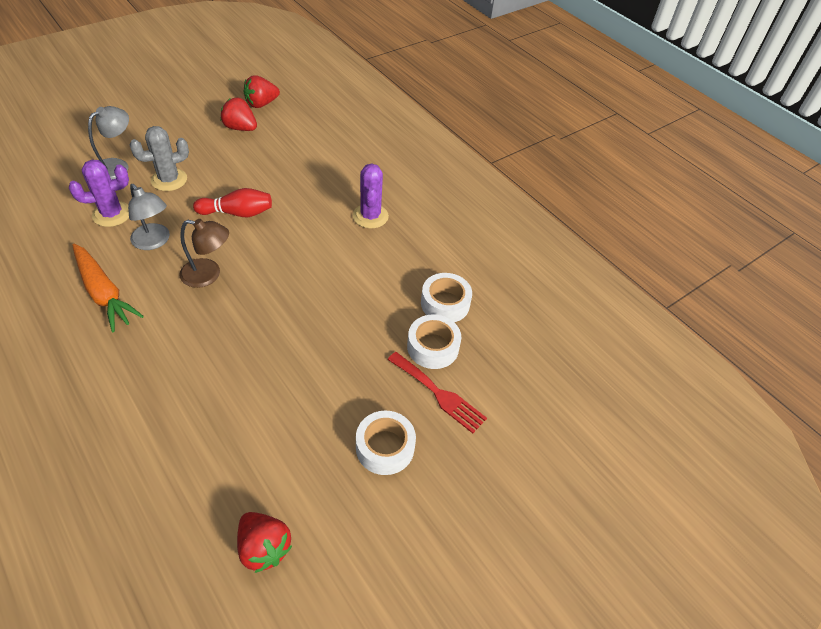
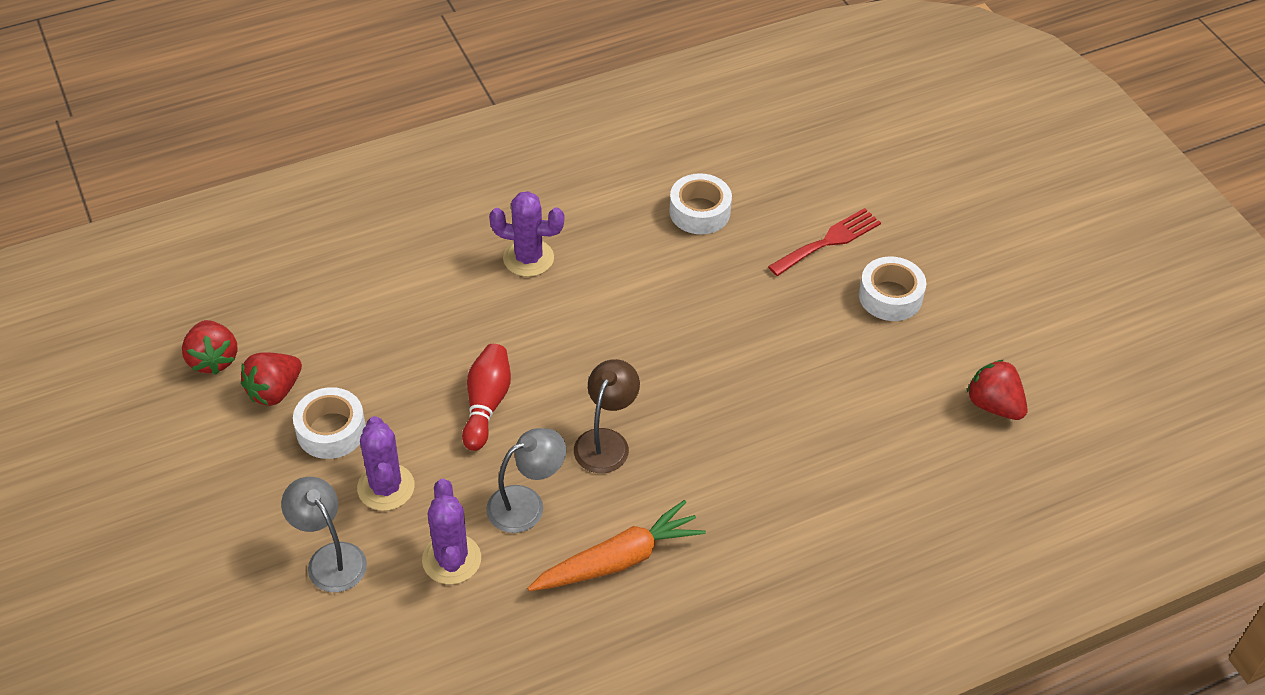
camera: 75 degrees left, 0 degrees up
grey cactus [130,126,189,191] -> purple cactus [357,416,415,511]
red strawberry [237,512,292,573] -> red strawberry turned 105 degrees counterclockwise [967,360,1028,420]
white tape [407,314,461,369] -> white tape moved to [293,387,366,459]

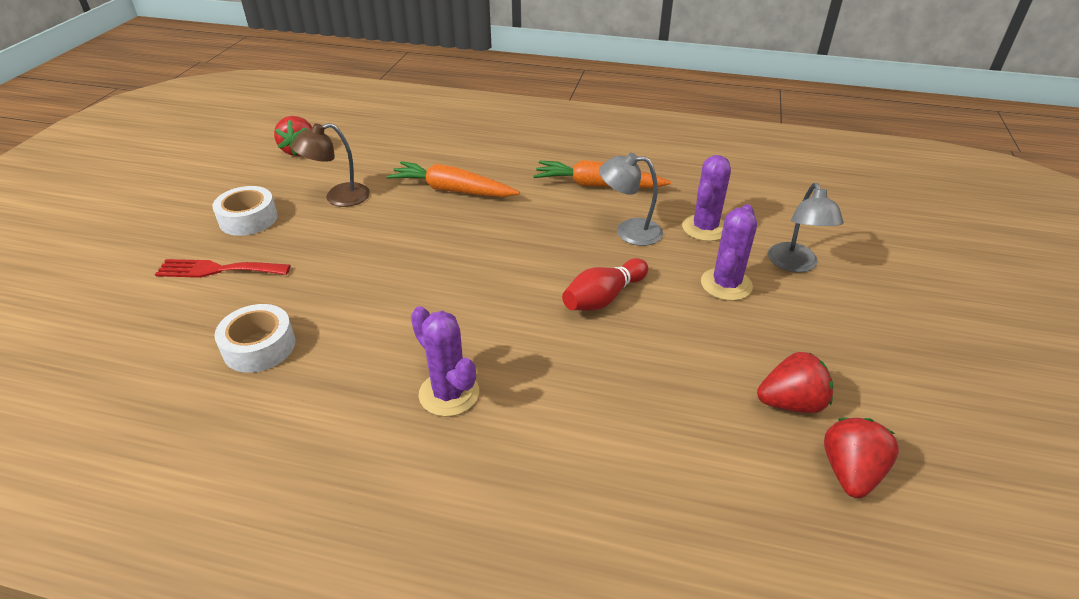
camera: 140 degrees left, 10 degrees down
white tape [293,387,366,459] -> none
brown lamp [574,359,640,473] -> brown lamp moved to [291,123,370,207]
none -> orange carrot [387,161,520,197]

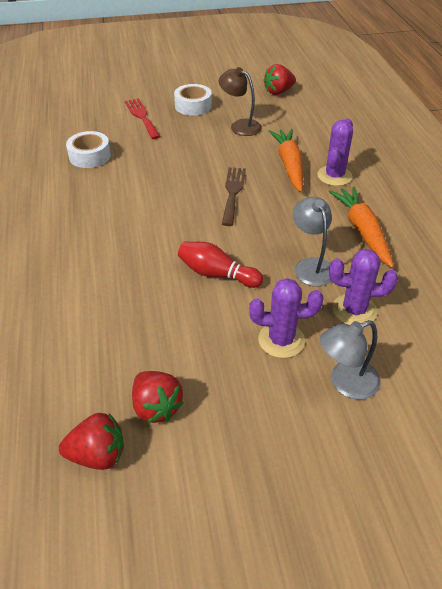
camera: 65 degrees right, 5 degrees up
purple cactus [411,306,479,417] -> purple cactus moved to [317,118,353,186]
none -> brown fork [222,167,246,226]

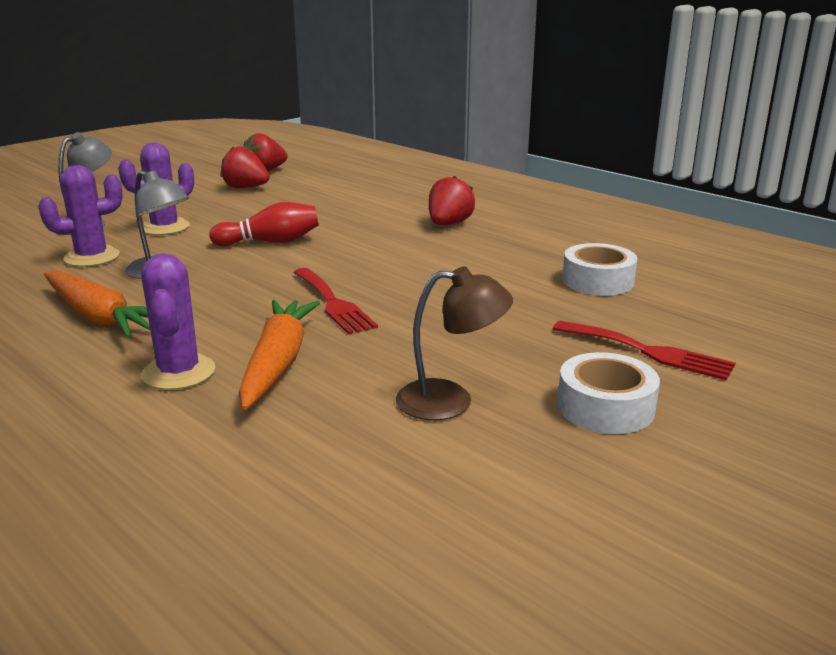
camera: 145 degrees right, 20 degrees down
brown fork [222,167,246,226] -> red fork [293,268,378,335]
red strawberry [263,64,296,95] -> red strawberry moved to [429,176,475,225]
orange carrot [269,129,303,192] -> orange carrot turned 135 degrees counterclockwise [239,300,320,410]

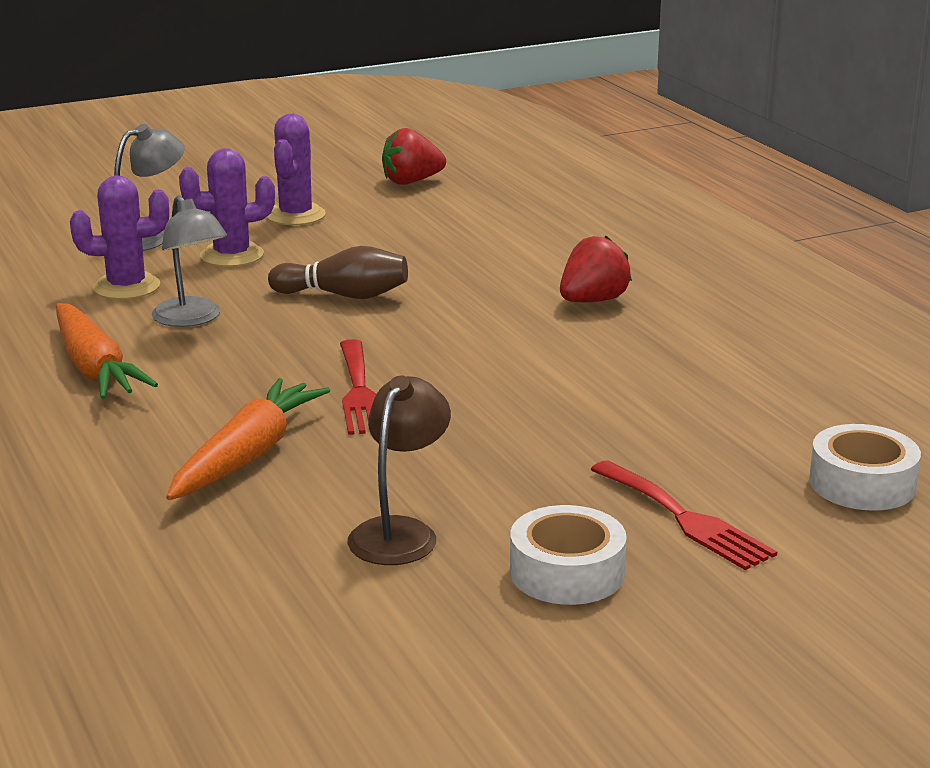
camera: 20 degrees right, 0 degrees up
purple cactus [141,253,215,390] -> purple cactus moved to [267,114,326,225]
red bowling pin [209,202,319,246] -> brown bowling pin [268,246,408,299]
red strawberry [220,146,270,188] -> none
brown lamp [396,266,513,420] -> brown lamp turned 90 degrees counterclockwise [347,375,451,565]
white tape [562,243,637,296] -> white tape moved to [809,424,921,511]

